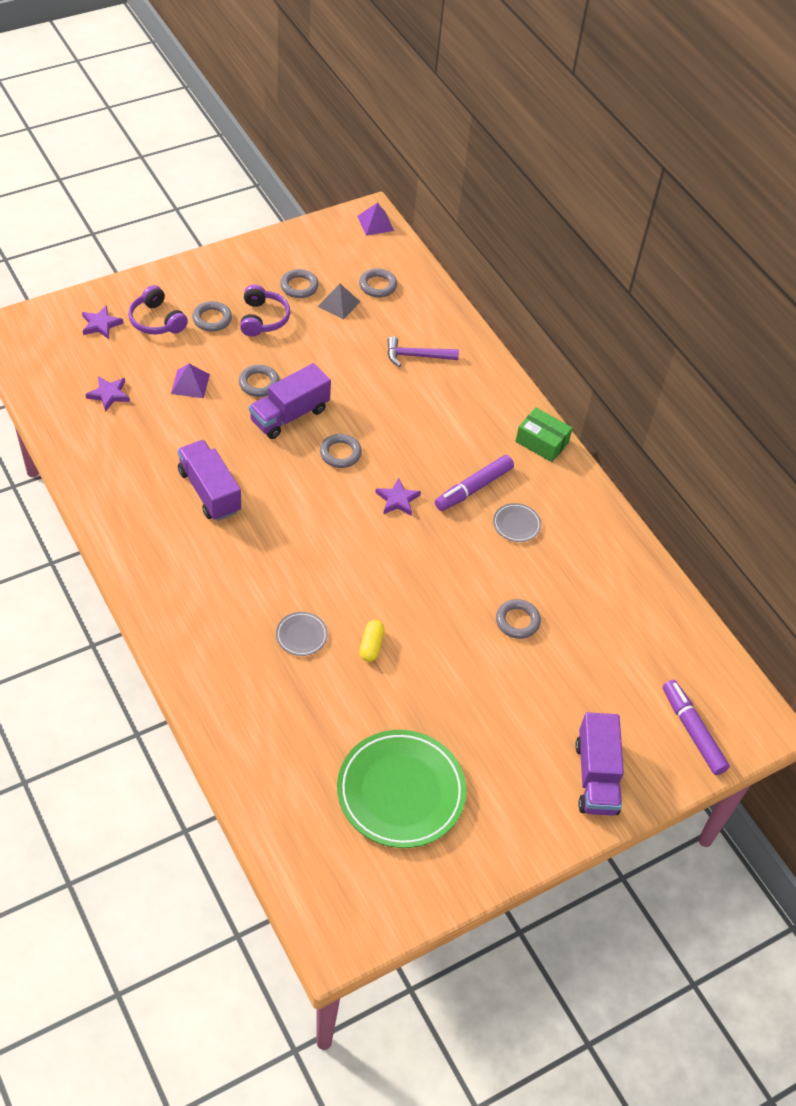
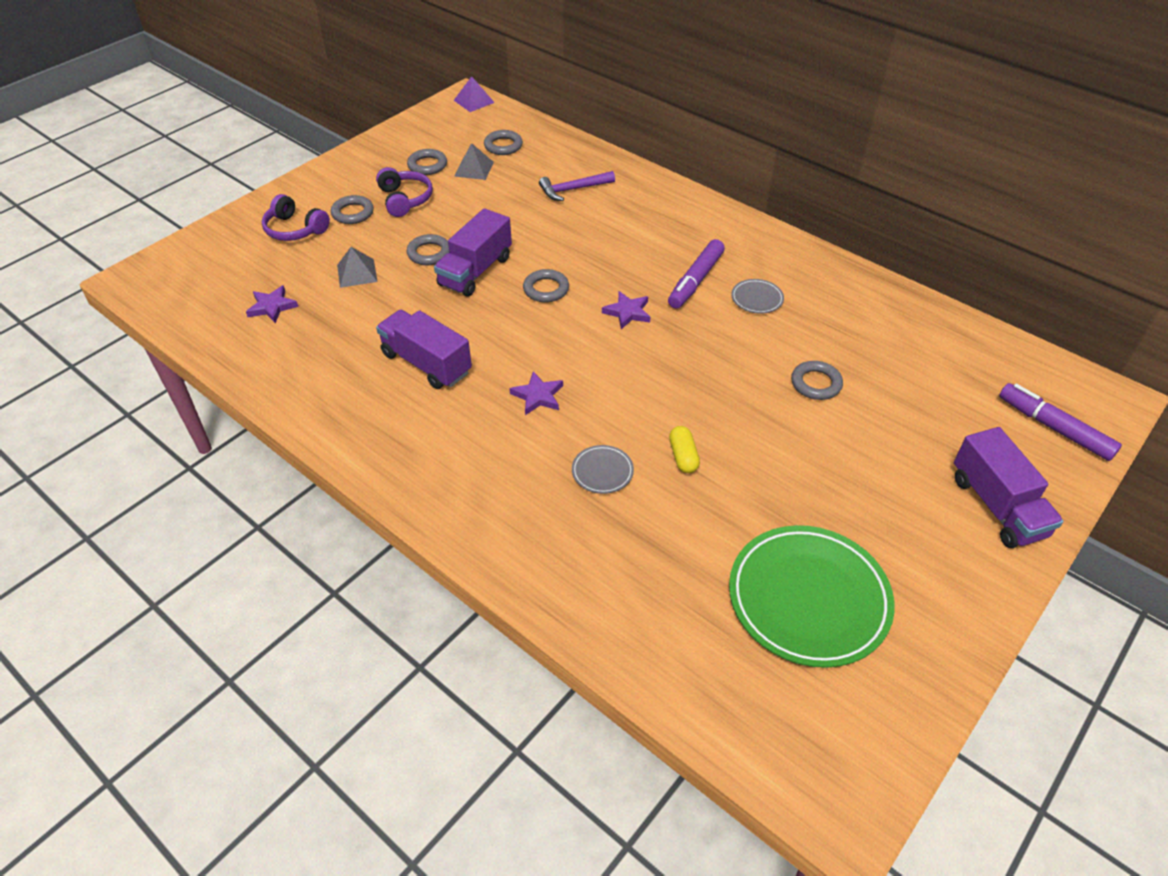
camera: 15 degrees left, 5 degrees down
purple star [82,305,123,339] -> purple star moved to [509,371,563,415]
purple pyramid [171,364,210,398] -> grey pyramid [337,247,377,288]
green box [515,407,573,462] -> none

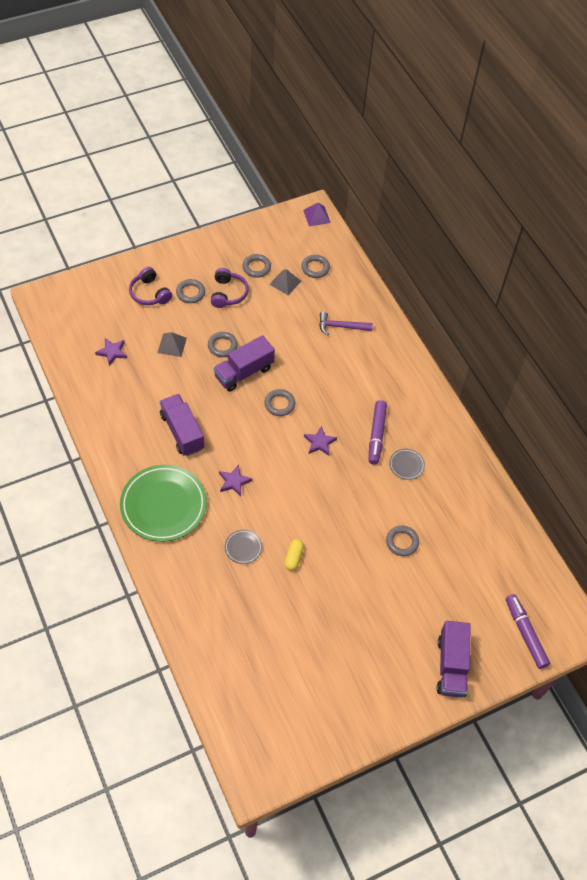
camera: 20 degrees right, 10 degrees up
purple marker [668,239,725,309] -> purple marker turned 45 degrees counterclockwise [368,400,387,465]
green plate [729,525,895,668] -> green plate moved to [120,465,207,542]

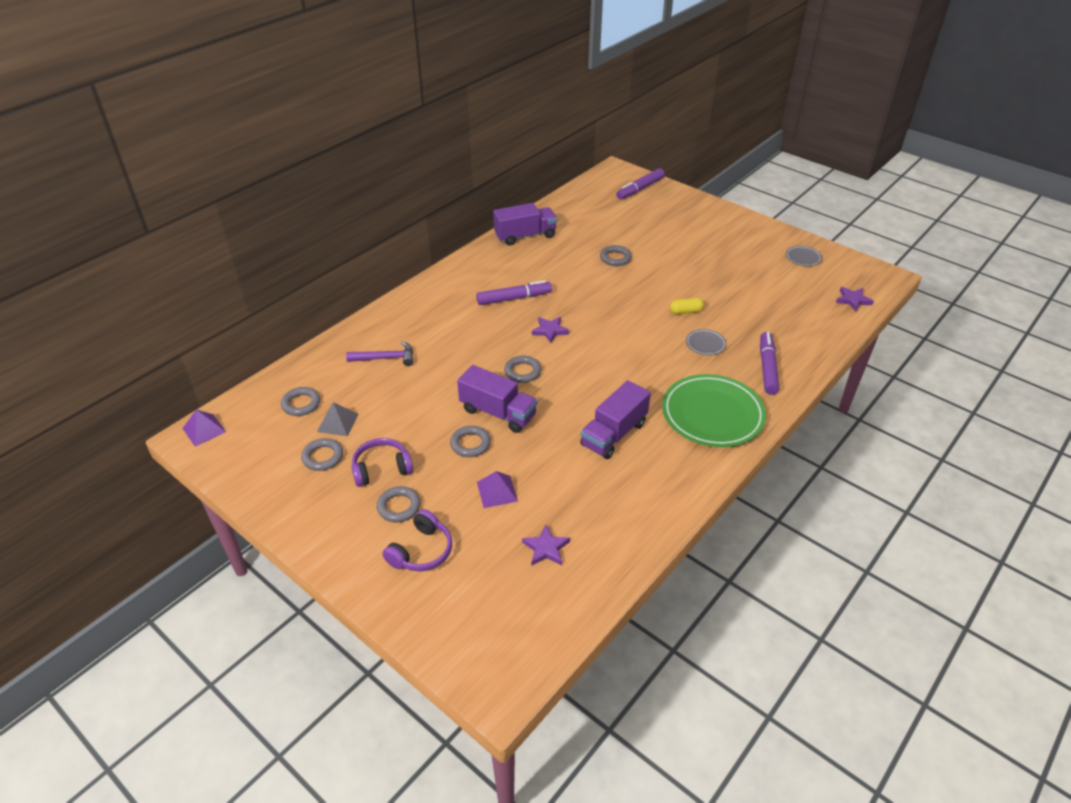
camera: 110 degrees left, 15 degrees down
grey pyramid [158,332,187,357] -> purple pyramid [477,471,518,508]
purple star [219,465,252,496] -> purple star moved to [836,287,874,311]
purple hammer [319,312,373,336] -> purple hammer turned 75 degrees counterclockwise [346,341,413,366]
grey plate [389,449,425,480] -> grey plate moved to [786,246,822,266]
purple truck [437,621,470,697] -> purple truck moved to [493,203,557,246]
none -> purple marker [760,332,779,395]

